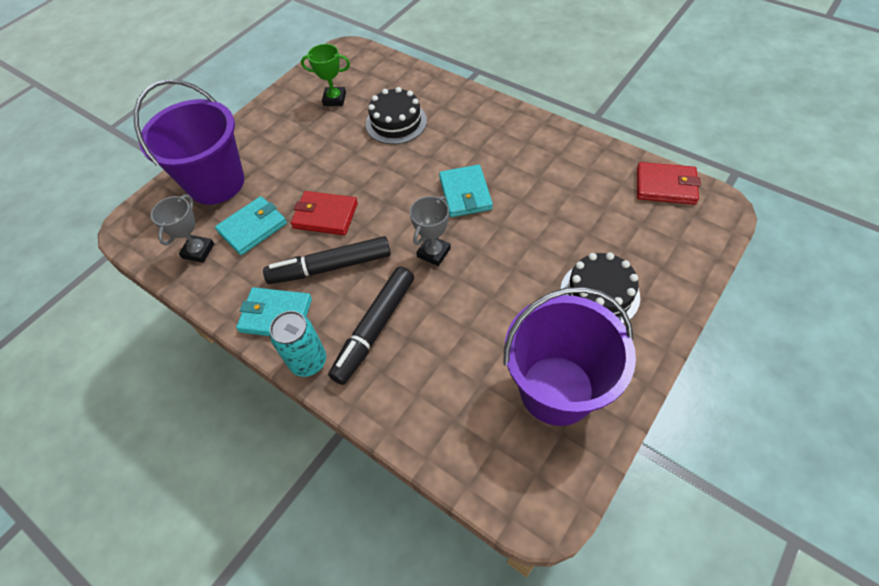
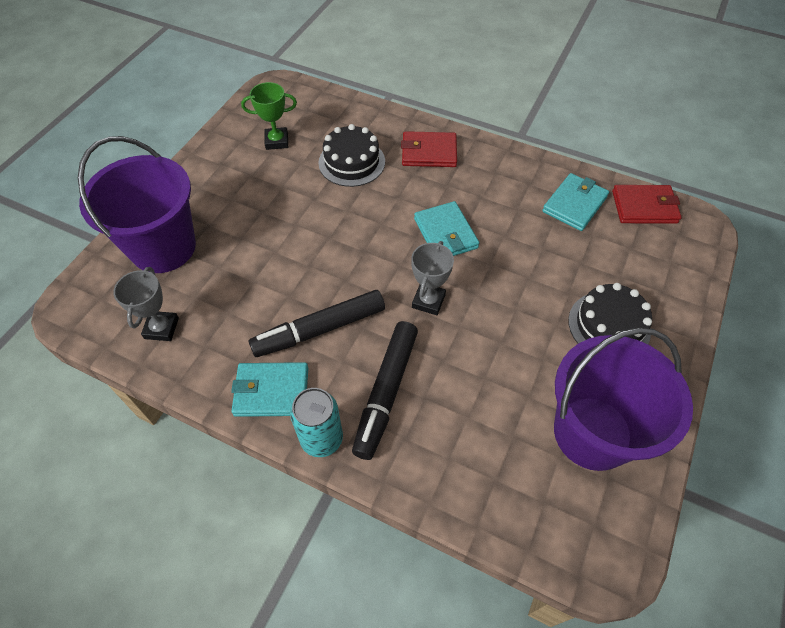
camera: 15 degrees left, 0 degrees up
turquoise wallet [215,196,287,255] -> turquoise wallet moved to [542,173,609,231]
red wallet [291,191,358,235] -> red wallet moved to [401,131,457,167]

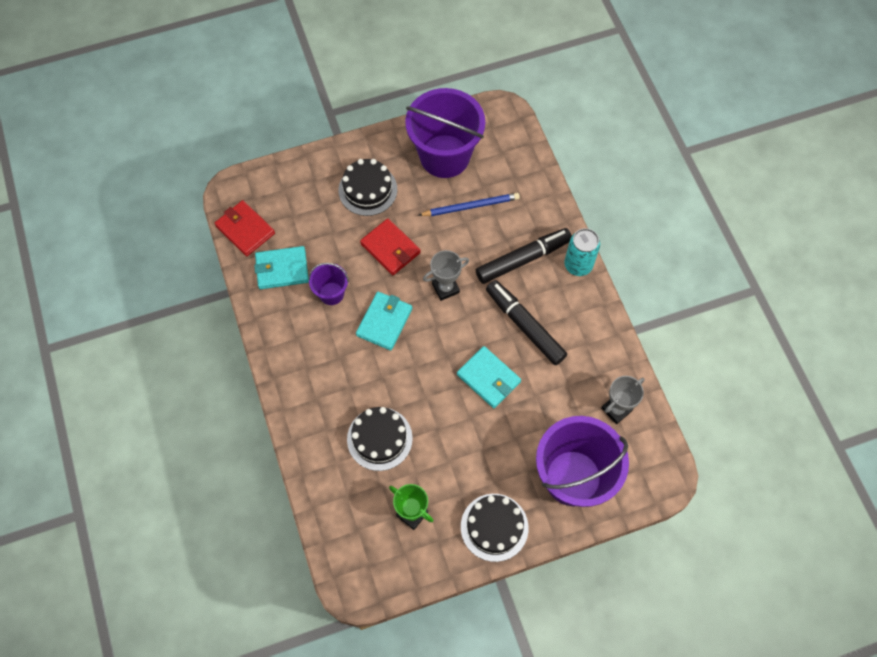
camera: 135 degrees left, 10 degrees up
turquoise wallet [231,362,308,417] -> turquoise wallet moved to [457,346,521,408]
black marker [249,290,385,357] -> black marker turned 150 degrees counterclockwise [486,280,567,365]
red wallet [401,131,457,167] -> red wallet moved to [360,219,421,275]
none -> purple bucket [308,263,349,305]
none -> blue pencil [418,193,520,216]
none -> black cake [461,494,528,562]

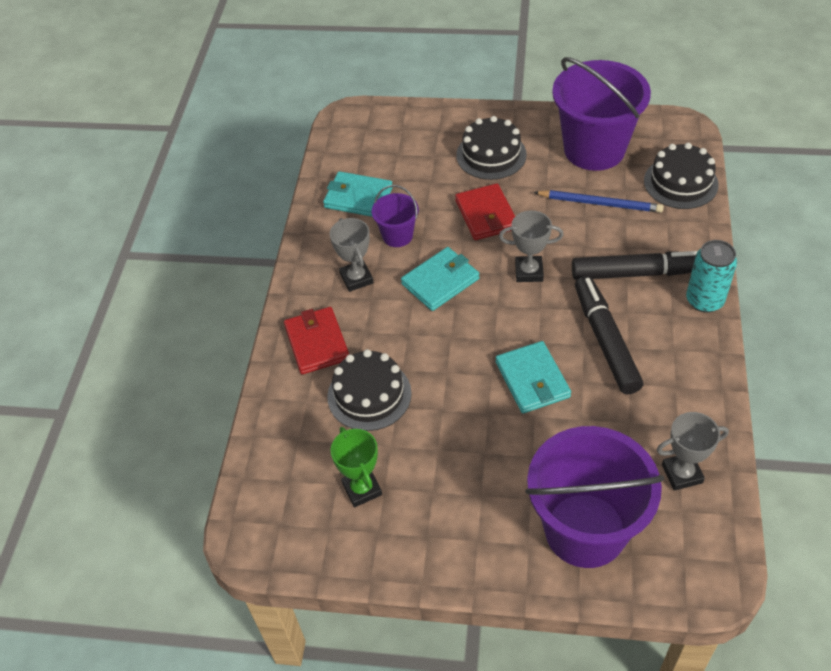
camera: 30 degrees right, 15 degrees down
red wallet [215,200,275,256] -> red wallet moved to [284,307,349,374]
black cake [461,494,528,562] -> black cake moved to [644,143,719,209]
none -> grey trophy [330,218,373,292]

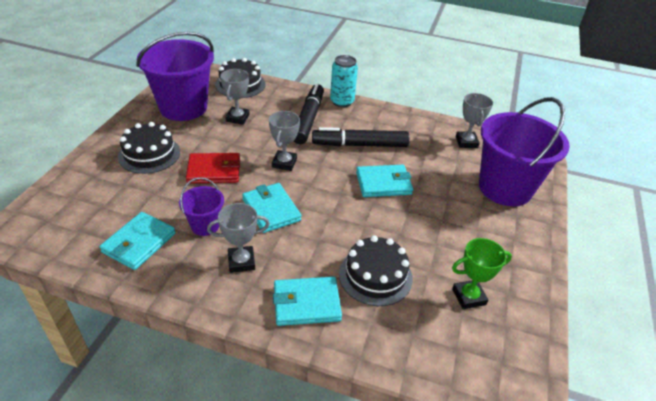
camera: 85 degrees left, 10 degrees down
red wallet [284,307,349,374] -> turquoise wallet [273,277,342,326]
blue pencil [534,190,664,213] -> grey trophy [220,69,250,125]

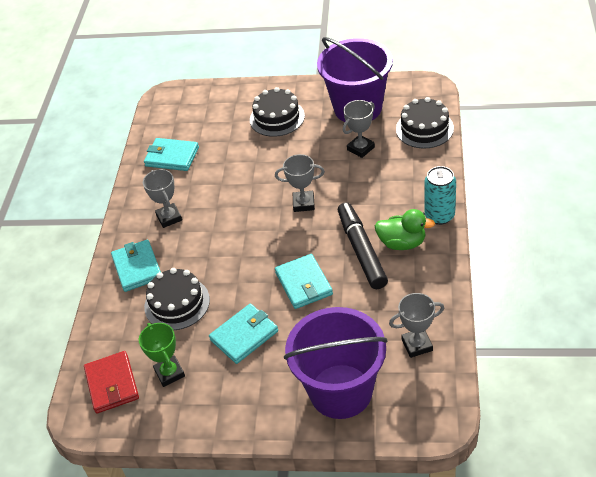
camera: 85 degrees right, 5 degrees up
purple bucket [179,177,224,236] -> none
red wallet [186,153,240,183] -> red wallet moved to [84,351,139,413]
grey trophy [220,69,250,125] -> grey trophy turned 45 degrees counterclockwise [343,100,375,158]
turquoise wallet [242,183,302,233] -> turquoise wallet moved to [209,304,278,364]
black marker [294,83,324,144] -> none
none -> green duck [375,209,435,250]

